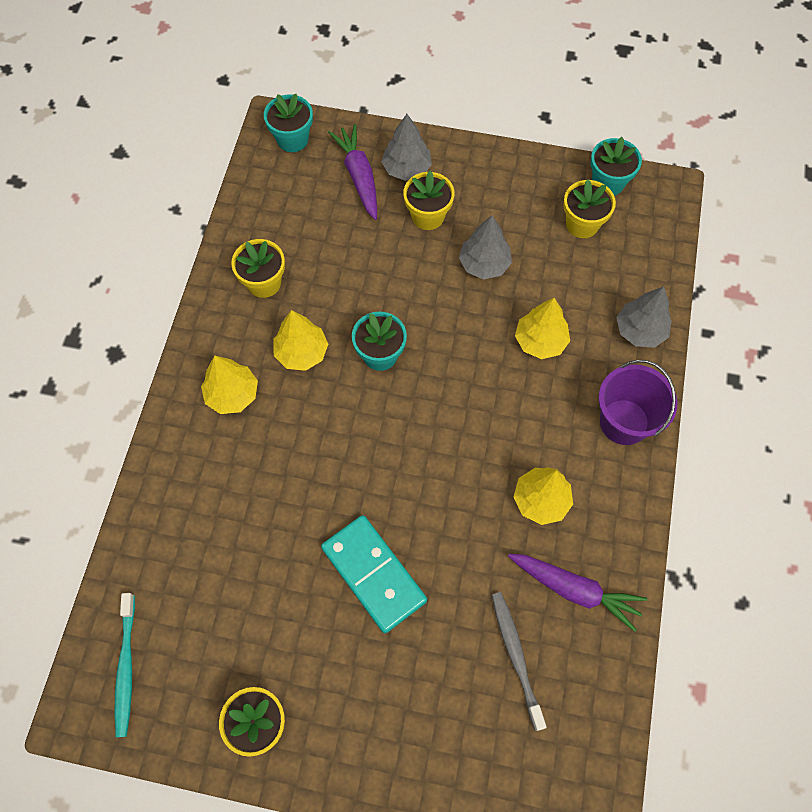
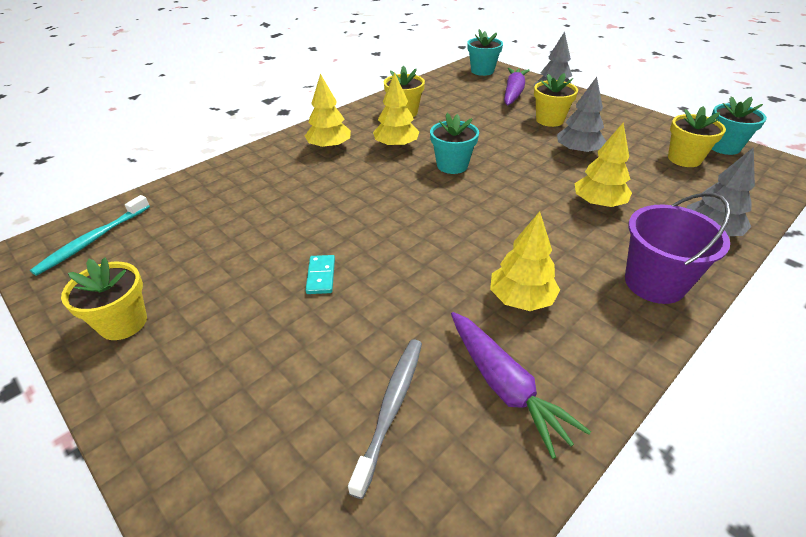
camera: 35 degrees right, 25 degrees down
turquoise domino [321,515,427,633] -> turquoise domino [306,255,335,294], size x0.45

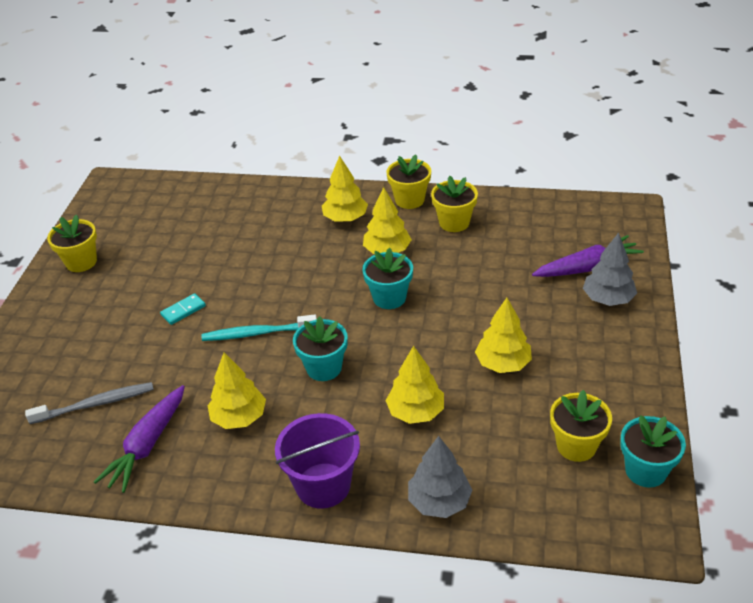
camera: 55 degrees right, 0 degrees up
turquoise toothbrush [30,195,150,276] -> turquoise toothbrush moved to [202,315,317,341]
turquoise flower pot [467,29,503,76] -> turquoise flower pot moved to [293,316,348,381]
yellow flower pot [534,73,578,127] -> yellow flower pot moved to [386,154,431,209]
grey tree [557,77,606,155] -> yellow tree [475,298,532,373]

